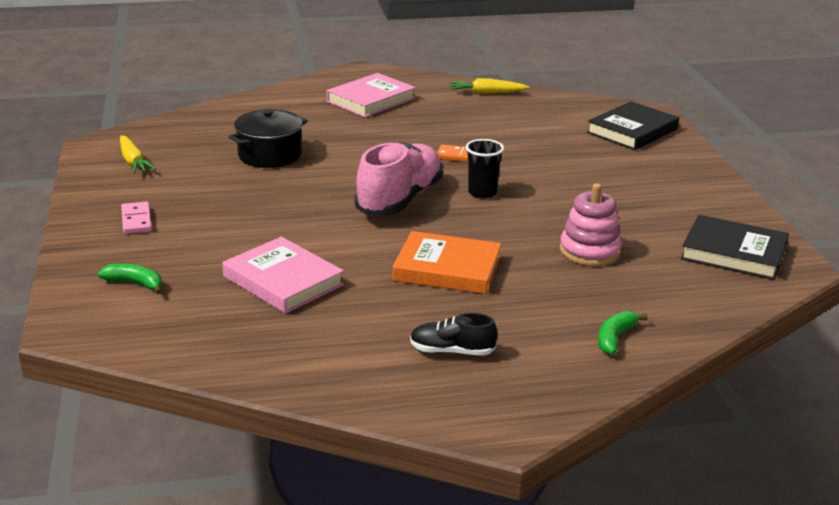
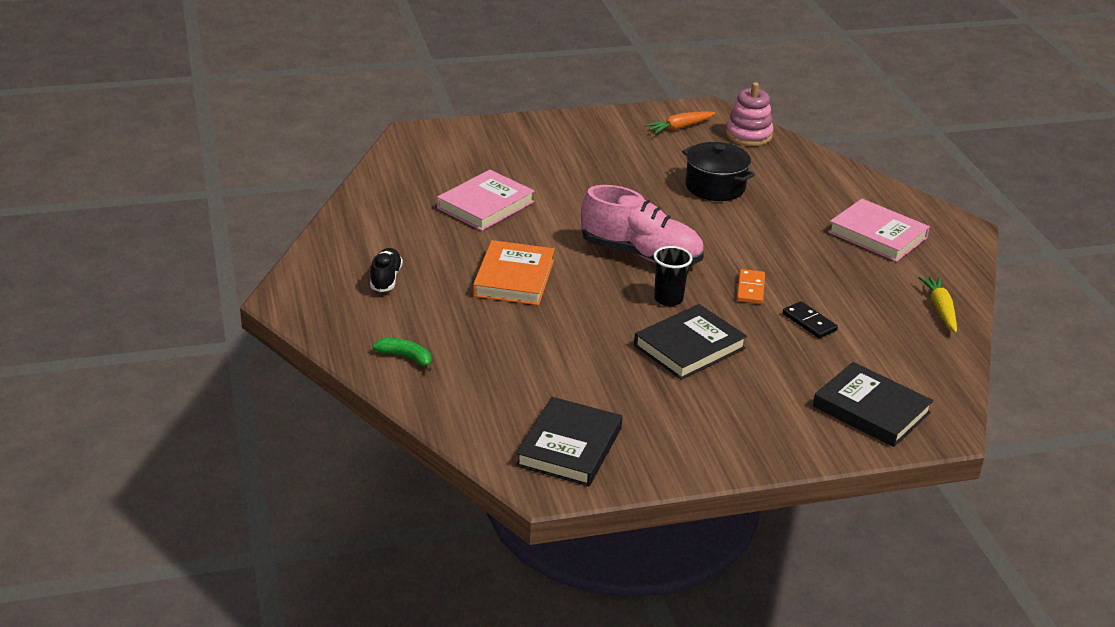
camera: 85 degrees right, 5 degrees up
green banana [98,264,162,294] -> none
yellow carrot [120,135,156,173] -> orange carrot [644,111,716,134]
pink domino [121,201,152,234] -> none
pink stacking toy [560,183,622,266] -> pink stacking toy moved to [726,82,774,146]
none -> black book [634,304,747,380]
none -> black domino [783,301,838,339]

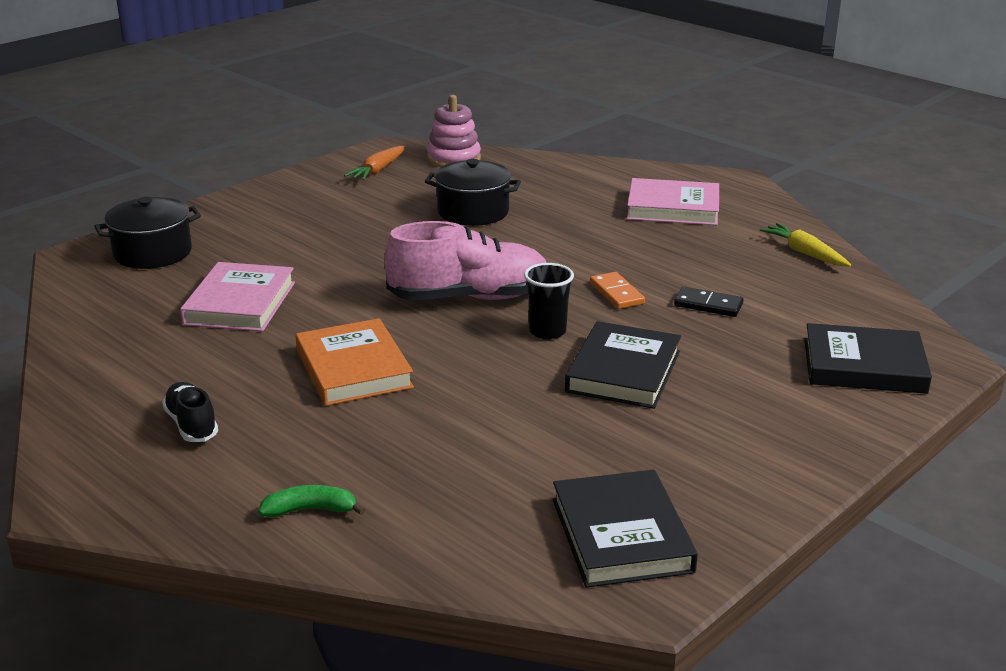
camera: 30 degrees left, 5 degrees down
none -> black pot [94,197,201,269]

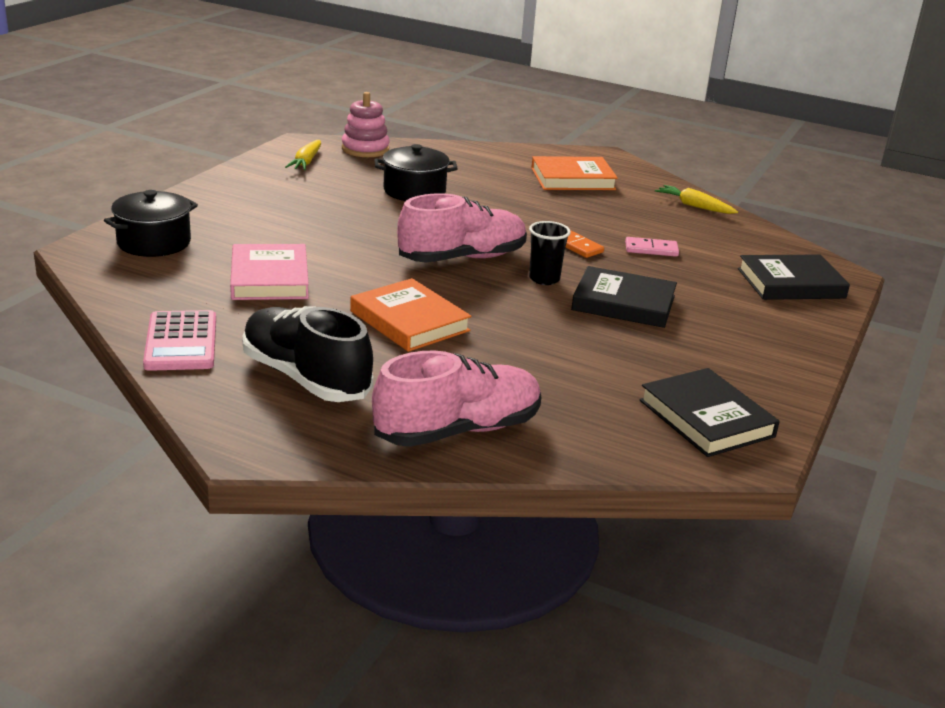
camera: 20 degrees left, 0 degrees up
black shoe [162,382,218,442] -> black shoe [242,306,373,402], size x1.97
green banana [258,485,365,517] -> pink shoe [372,350,541,447]
orange carrot [344,146,405,180] -> yellow carrot [285,140,321,170]
black book [565,321,681,409] -> black book turned 75 degrees counterclockwise [571,266,677,328]
pink book [627,178,719,225] -> orange book [531,156,618,190]
black domino [674,287,744,317] -> pink domino [625,237,679,257]
none -> pink calculator [143,310,216,371]

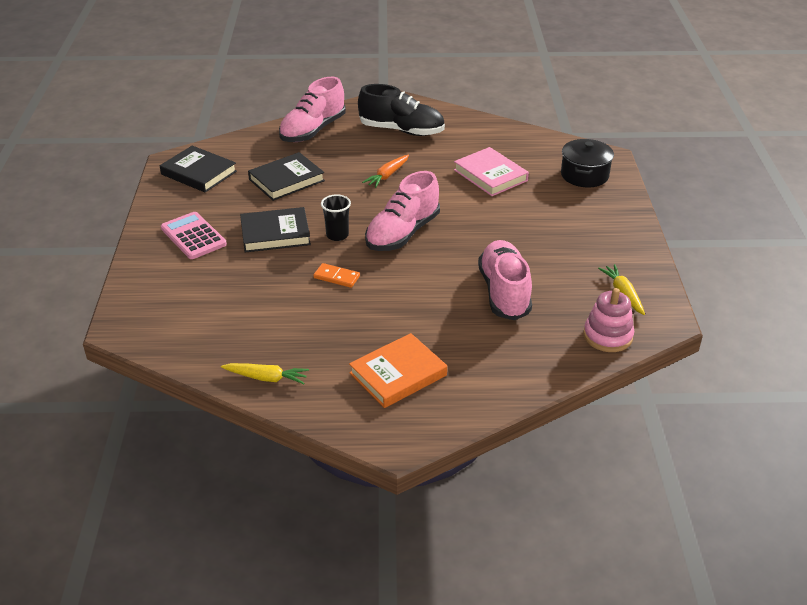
camera: 155 degrees right, 10 degrees up
pink calculator [143,310,216,371] -> pink calculator moved to [161,212,227,259]
orange book [350,278,472,352] -> orange carrot [362,155,409,188]
black pot [375,144,458,201] -> pink shoe [478,240,532,320]
pink domino [625,237,679,257] -> none
black book [738,255,850,300] -> black book moved to [248,152,325,201]

